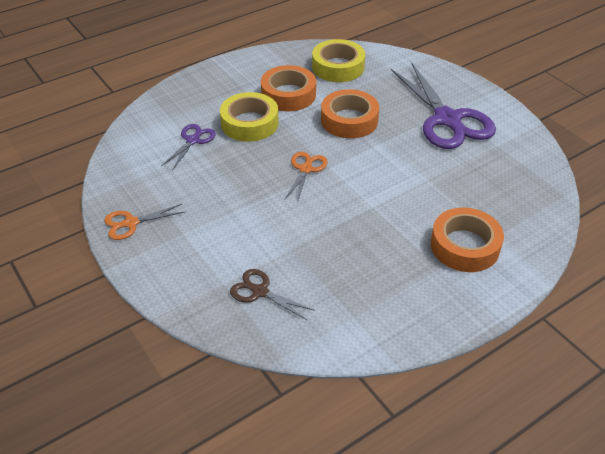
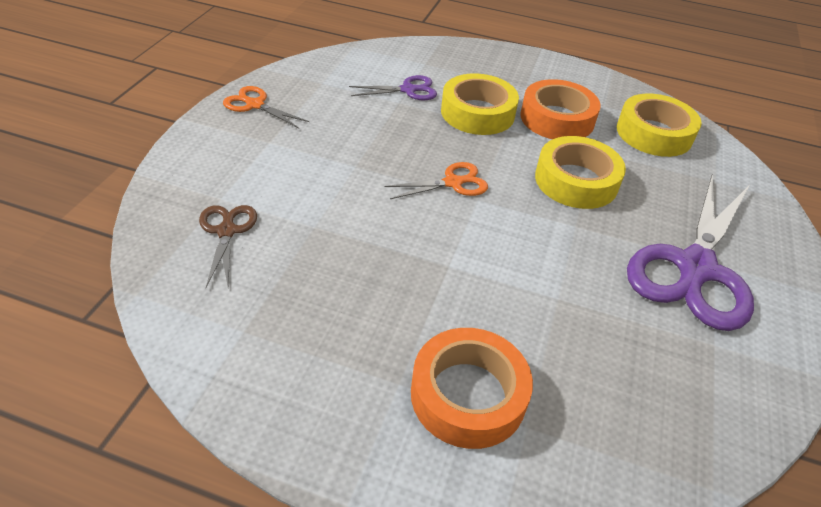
camera: 50 degrees right, 0 degrees up
orange tape [321,89,379,138] -> yellow tape [535,136,626,209]

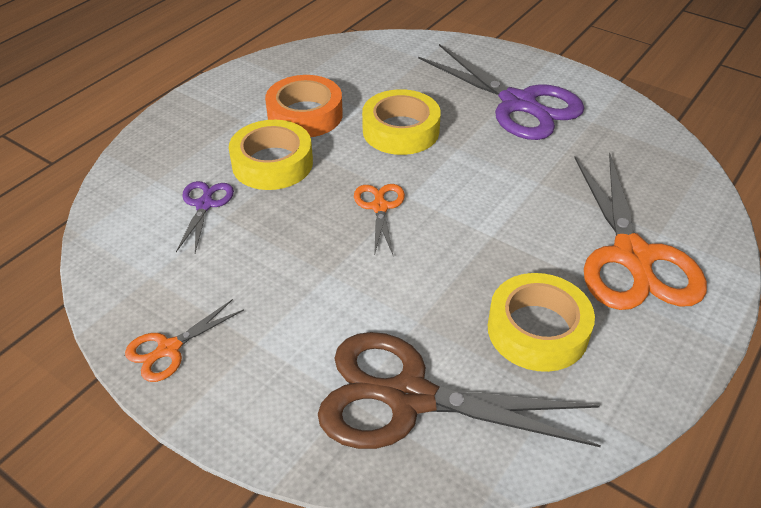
camera: 70 degrees left, 0 degrees up
brown scissors [199,205,257,288] -> brown scissors [318,332,601,449], size x2.10
orange tape [411,328,533,449] -> orange scissors [574,153,707,310]
yellow tape [617,93,701,157] -> yellow tape moved to [488,273,595,372]

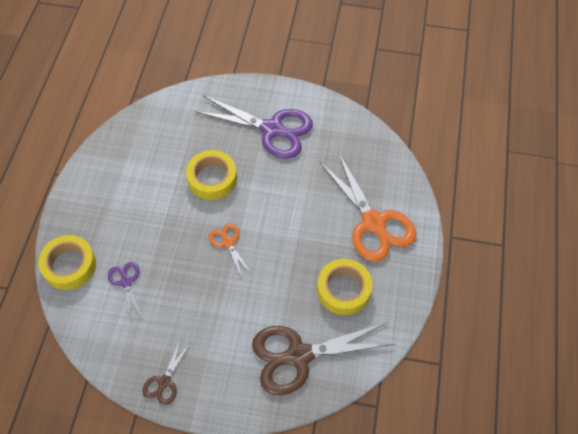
camera: 25 degrees left, 15 degrees up
orange scissors [125,299,244,382] -> brown scissors [142,339,190,405]
yellow tape [229,120,313,190] -> yellow tape moved to [38,235,96,290]
orange tape [265,75,343,137] -> none

